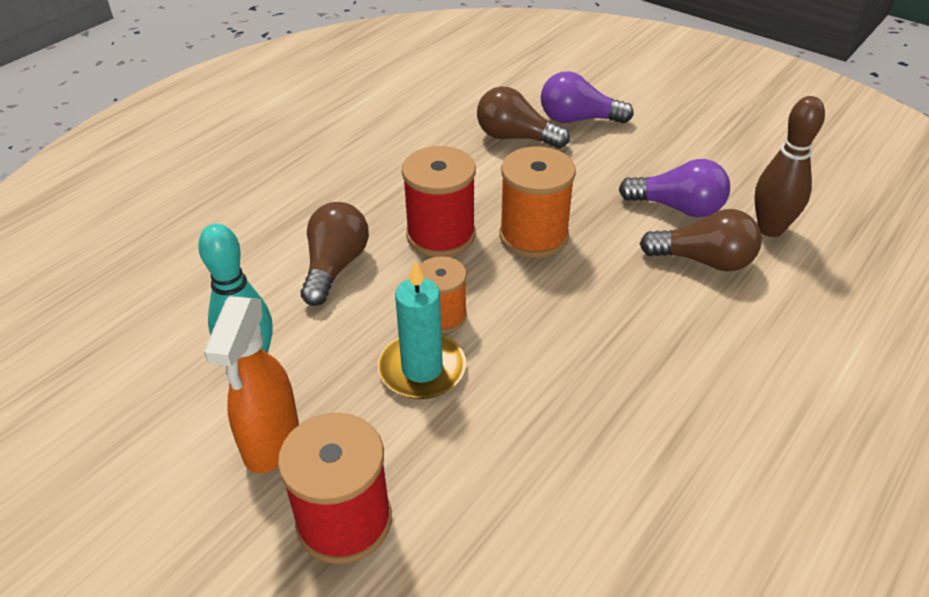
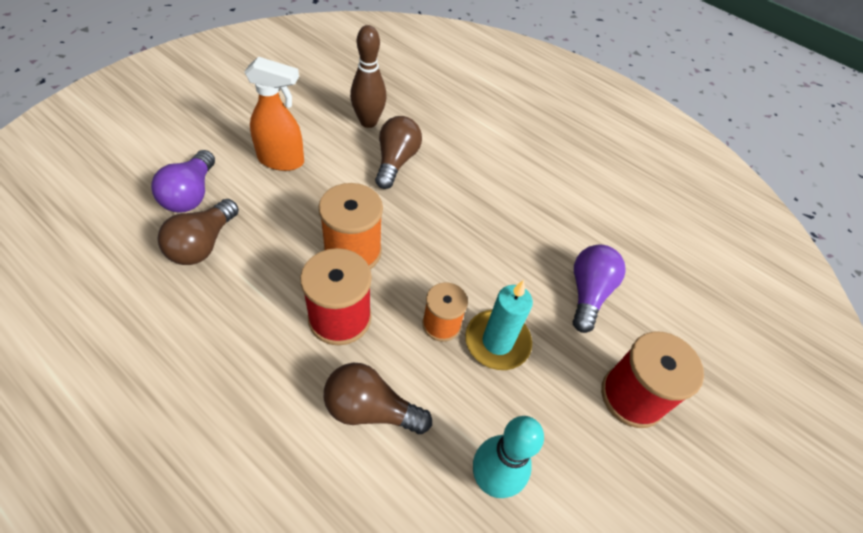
camera: 95 degrees left, 10 degrees up
orange spray bottle [204,296,299,473] -> orange spray bottle moved to [244,56,304,171]
purple light bulb [619,159,730,217] -> purple light bulb moved to [573,244,626,333]

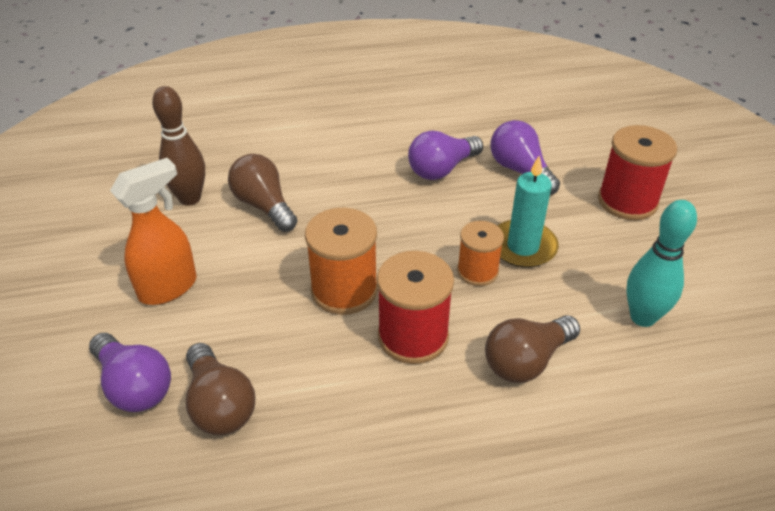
camera: 45 degrees left, 10 degrees down
none -> purple light bulb [408,131,483,180]

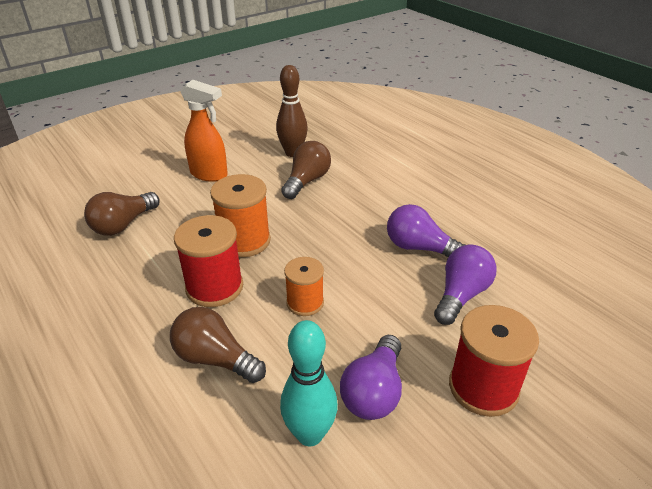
camera: 65 degrees right, 5 degrees down
purple light bulb [89,333,171,412] -> purple light bulb moved to [340,335,402,420]
turquoise candle [497,156,559,268] -> none

